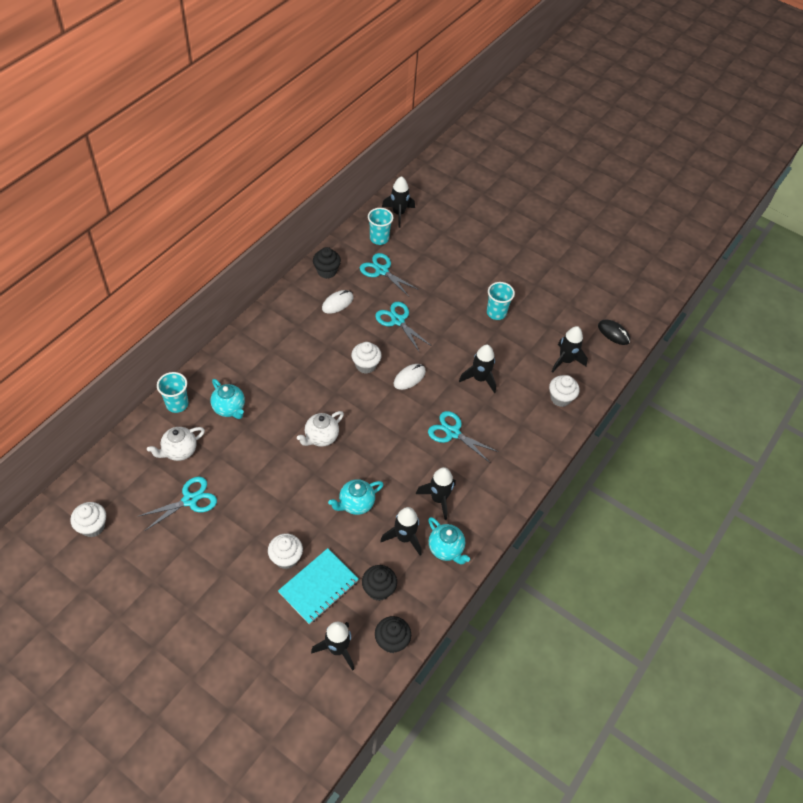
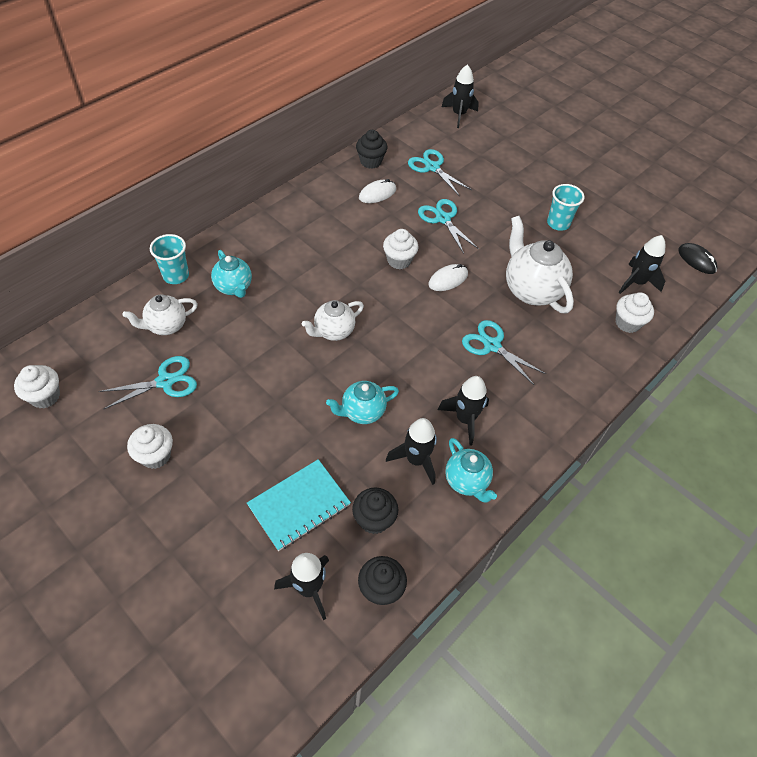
camera: 10 degrees right, 0 degrees up
white cupcake [268,534,303,569] -> white cupcake moved to [127,424,173,469]
turquoise cup [368,208,393,245] -> none
black rocket [459,345,496,393] -> white teapot [506,216,574,313]

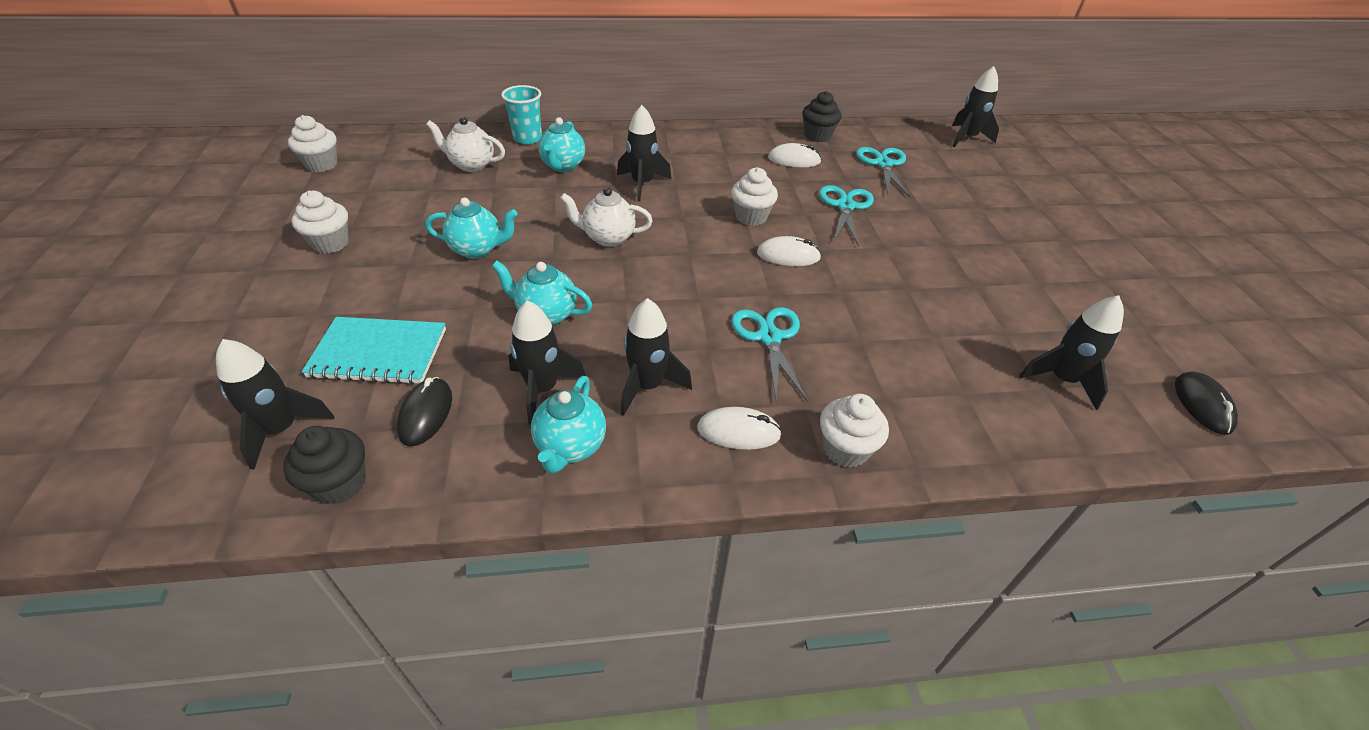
camera: 40 degrees right, 10 degrees down
turquoise scissors [99,356,197,409] -> none
black cupcake [352,488,398,534] -> black mouse [397,377,452,446]
white teapot [506,216,574,313] -> none
turquoise cup [547,184,585,231] -> none
white cupcake [615,292,654,333] -> white cupcake moved to [820,394,889,468]
none -> turquoise teapot [425,198,518,259]
none -> black rocket [617,105,671,202]
none -> white mouse [697,407,782,450]

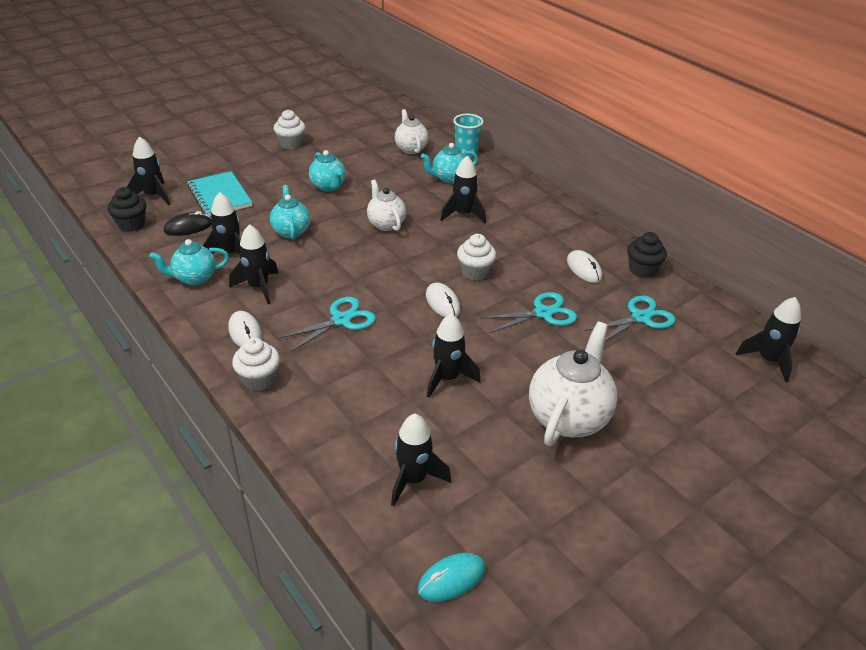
camera: 60 degrees right, 5 degrees down
white cupcake [288,115,338,172] -> none
black mouse [1175,371,1238,435] -> turquoise mouse [418,553,486,602]
none -> black rocket [427,313,480,398]
none -> white teapot [529,321,617,446]

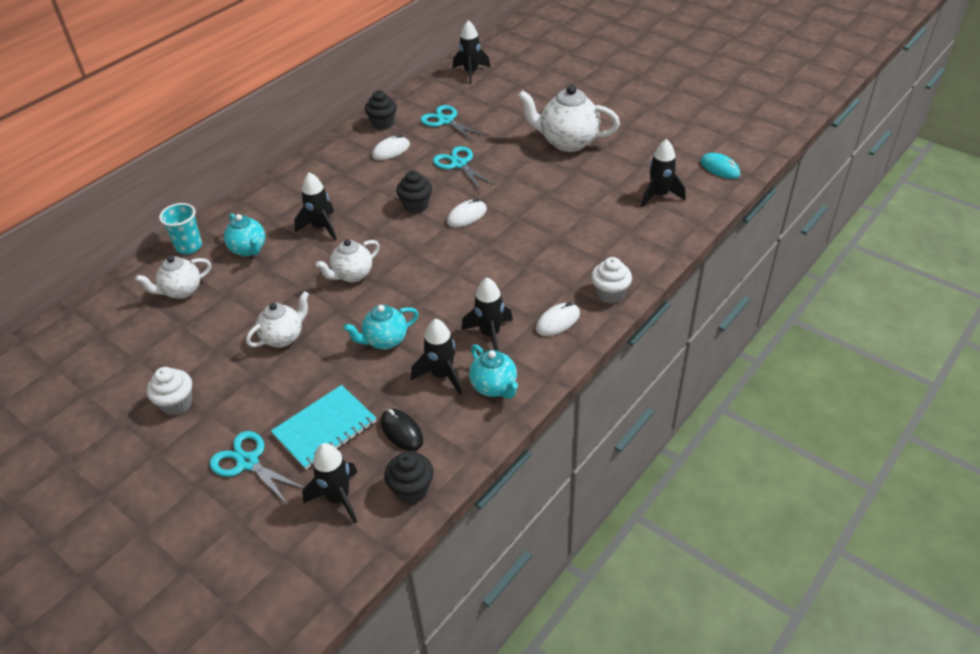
camera: 100 degrees left, 5 degrees up
turquoise scissors [278,297,376,352] -> turquoise scissors moved to [210,431,304,505]
turquoise teapot [309,150,346,192] -> white teapot [246,291,309,347]
black rocket [427,313,480,398] -> none
white cupcake [457,234,496,280] -> black cupcake [396,171,432,213]

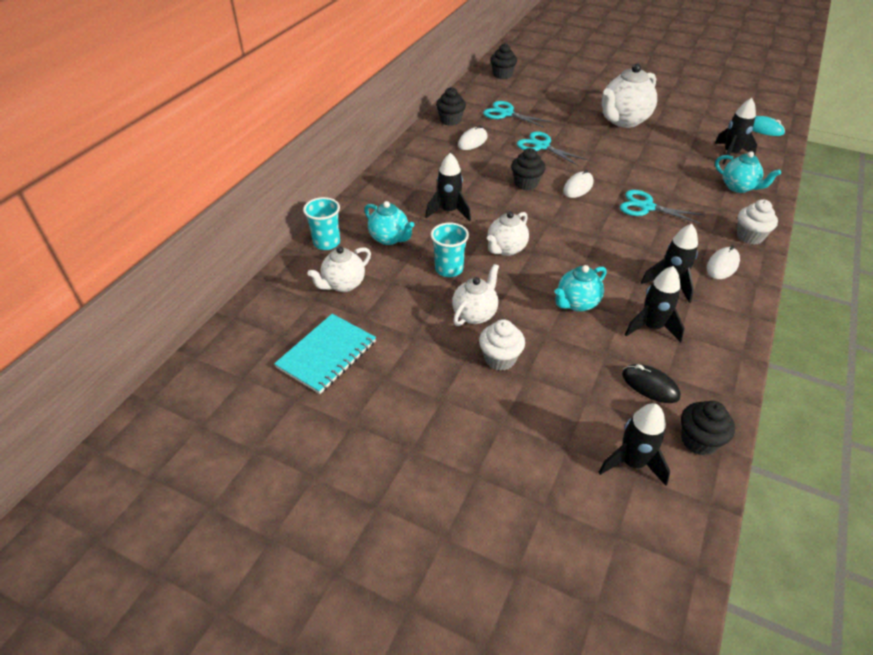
camera: 15 degrees left, 0 degrees up
white cupcake [147,367,192,416] -> white cupcake moved to [479,319,525,371]
turquoise scissors [210,431,304,505] -> turquoise scissors moved to [620,190,705,224]
turquoise notebook [271,385,376,470] -> turquoise notebook moved to [274,314,376,394]
black rocket [453,20,490,84] -> black cupcake [490,44,517,79]
turquoise teapot [469,344,518,399] -> turquoise teapot moved to [715,151,781,193]
white teapot [518,85,620,152] -> white teapot turned 45 degrees counterclockwise [602,63,657,128]
none -> turquoise cup [431,222,469,277]

